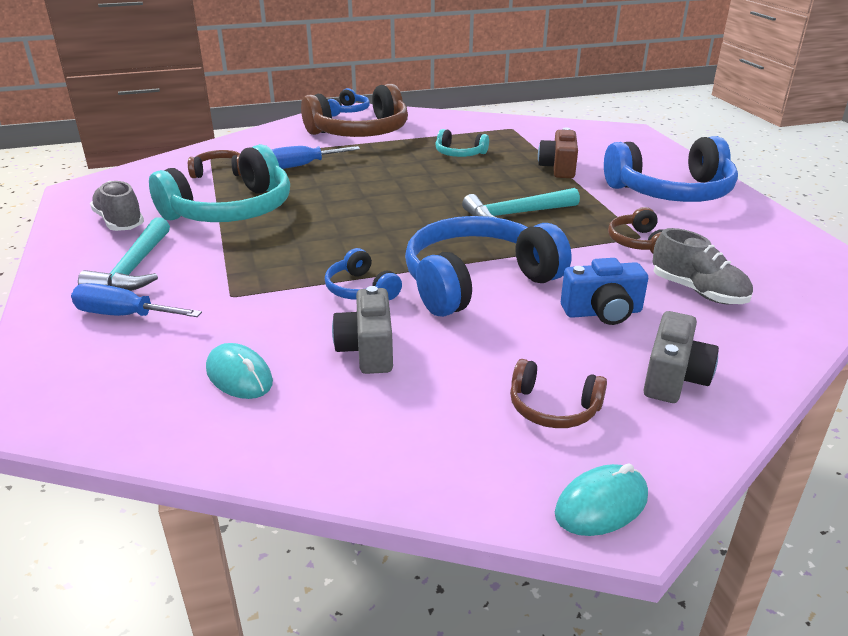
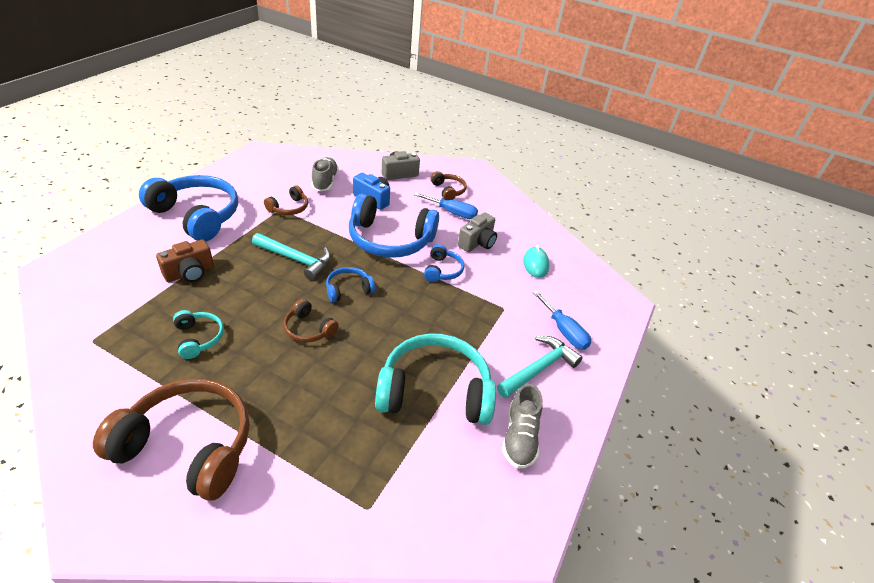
camera: 140 degrees left, 10 degrees up
brown headphones [188,150,241,178] -> brown headphones moved to [283,299,339,343]
blue screwdriver [272,146,360,169] -> blue screwdriver moved to [414,193,478,219]
blue headphones [328,88,370,117] -> blue headphones moved to [326,267,375,302]
turquoise mouse [555,463,648,536] -> none

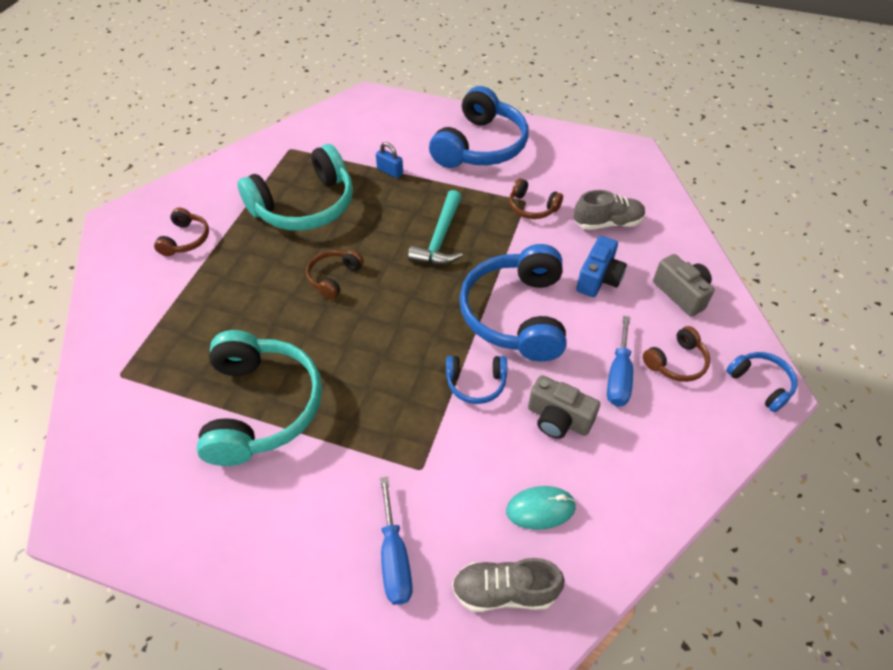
camera: 85 degrees right, 10 degrees up
brown headphones [93,379,250,501] -> brown headphones [154,208,209,256], size x0.48
brown camera [156,240,214,282] -> blue padlock [376,142,403,178]
turquoise headphones [173,310,224,359] -> turquoise headphones [237,144,353,231], size x2.09
blue headphones [326,267,375,302] -> blue headphones moved to [726,352,797,412]
turquoise hammer [497,336,583,398] -> none
grey shoe [502,384,543,469] -> grey shoe moved to [452,558,565,612]
blue screwdriver [532,290,591,350] -> blue screwdriver turned 60 degrees counterclockwise [380,477,413,605]

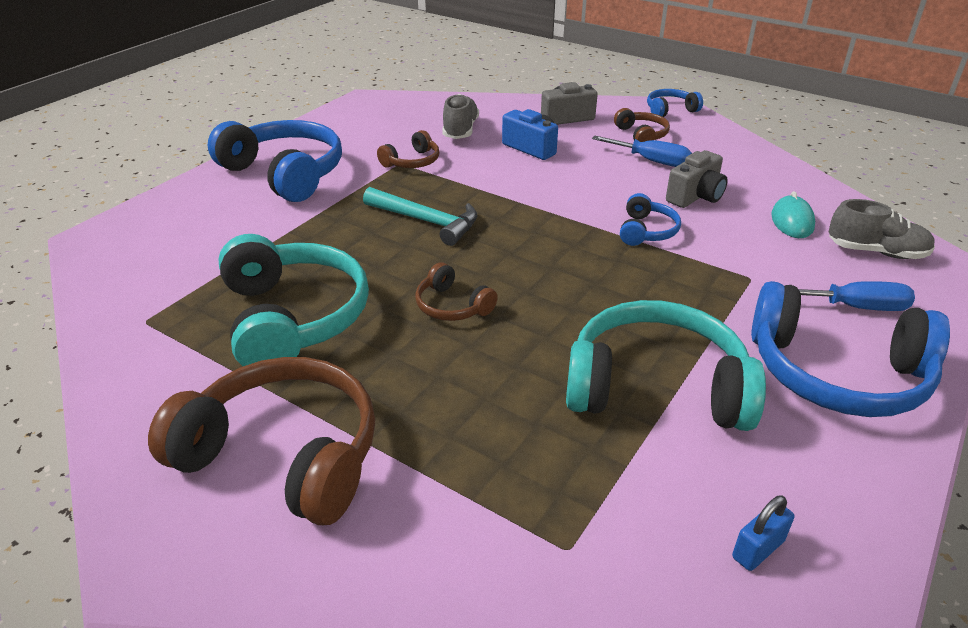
camera: 75 degrees left, 15 degrees down
brown headphones [154,208,209,256] -> brown headphones [148,357,375,525], size x2.09
blue padlock [376,142,403,178] -> blue padlock moved to [732,496,795,571]
grey shoe [452,558,565,612] -> grey shoe turned 90 degrees counterclockwise [829,199,935,259]
blue headphones [459,244,567,362] -> blue headphones moved to [751,281,950,417]

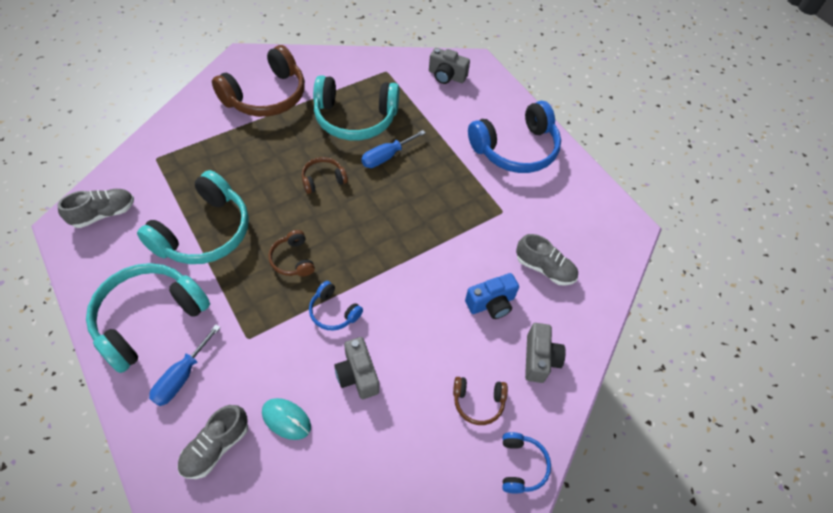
camera: 110 degrees right, 20 degrees up
turquoise hammer [363,187,478,246] -> none
brown headphones [377,130,439,168] -> brown headphones moved to [268,230,315,277]
blue screwdriver [592,136,692,167] -> blue screwdriver moved to [361,130,426,168]
blue padlock [732,496,795,571] -> grey shoe [58,189,134,228]
blue headphones [751,281,950,417] -> turquoise headphones [86,263,210,373]
none -> grey camera [429,48,470,84]

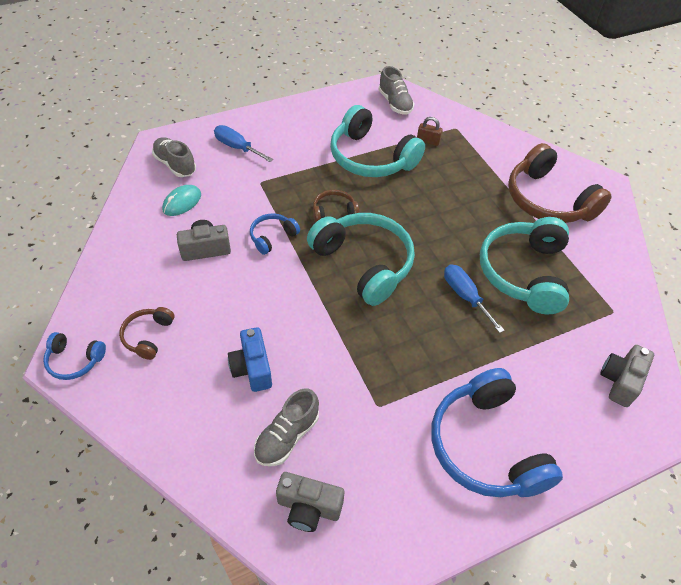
camera: 100 degrees right, 5 degrees down
turquoise headphones [86,263,210,373] -> turquoise headphones moved to [307,213,415,306]
brown headphones [302,157,348,194] -> none
grey camera [525,323,566,383] -> grey camera moved to [276,472,344,532]
none -> brown padlock [417,117,443,146]

